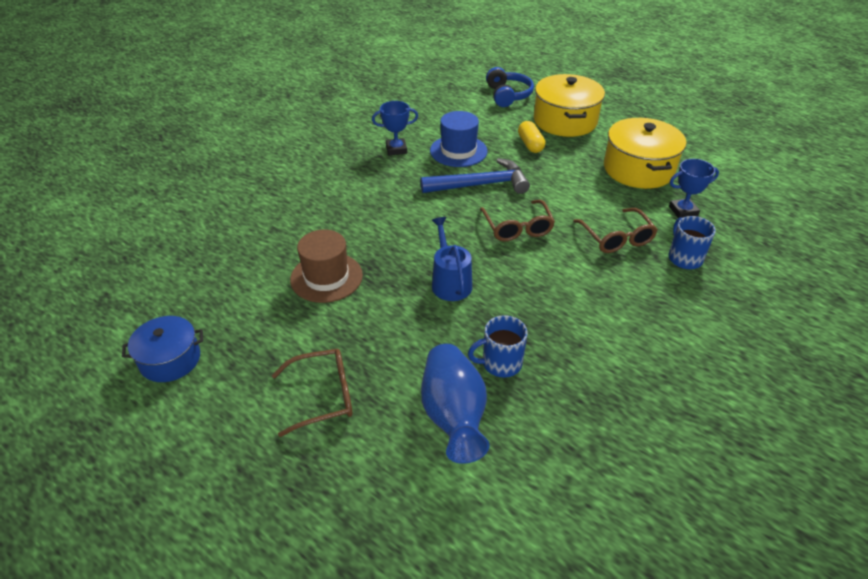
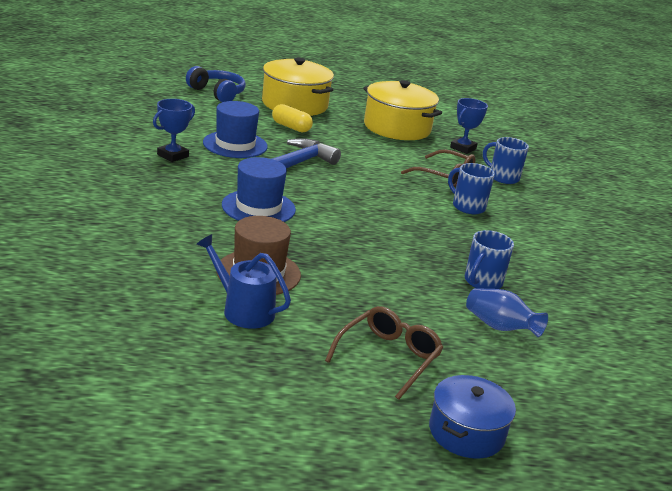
camera: 45 degrees left, 15 degrees down
blue pot [122,316,203,382] -> blue pot moved to [429,375,516,459]
blue vase [421,344,490,464] -> blue vase [466,288,548,337], size x0.64
blue watering can [432,217,472,301] -> blue watering can moved to [196,234,291,329]
brown glasses [480,200,555,242] -> none
none -> blue hat [222,157,296,222]
none -> blue mug [448,163,495,214]

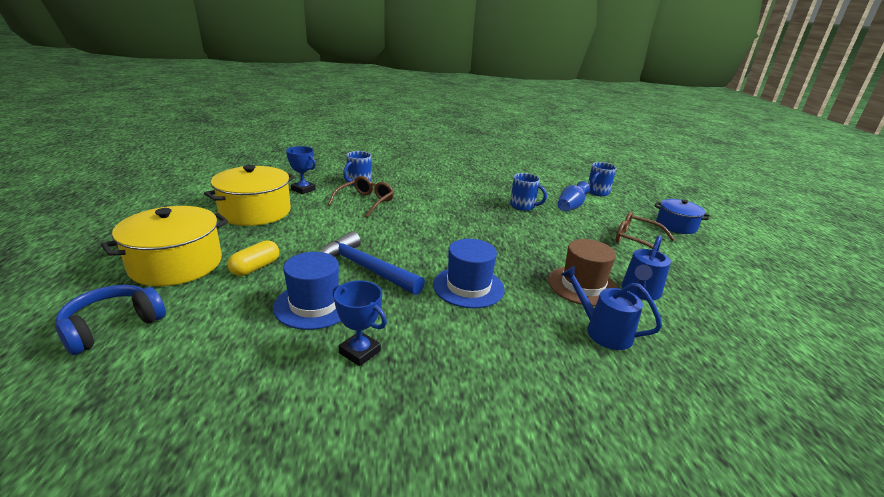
camera: 90 degrees left, 0 degrees up
blue mug [448,163,495,214] -> blue mug moved to [588,162,617,196]
none -> blue watering can [561,266,662,350]

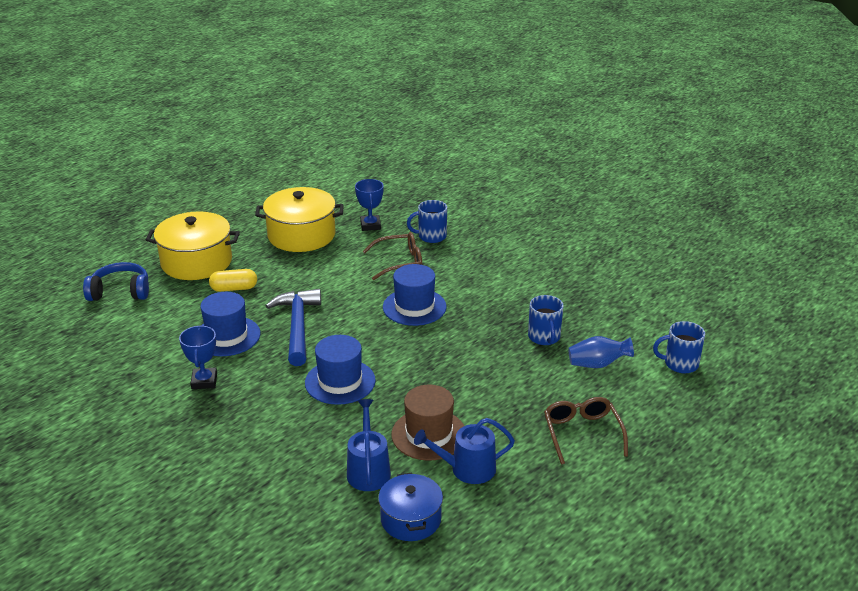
camera: 50 degrees right, 5 degrees up
blue pot [655,199,709,234] -> blue pot moved to [378,473,443,541]
none -> blue hat [383,264,447,326]

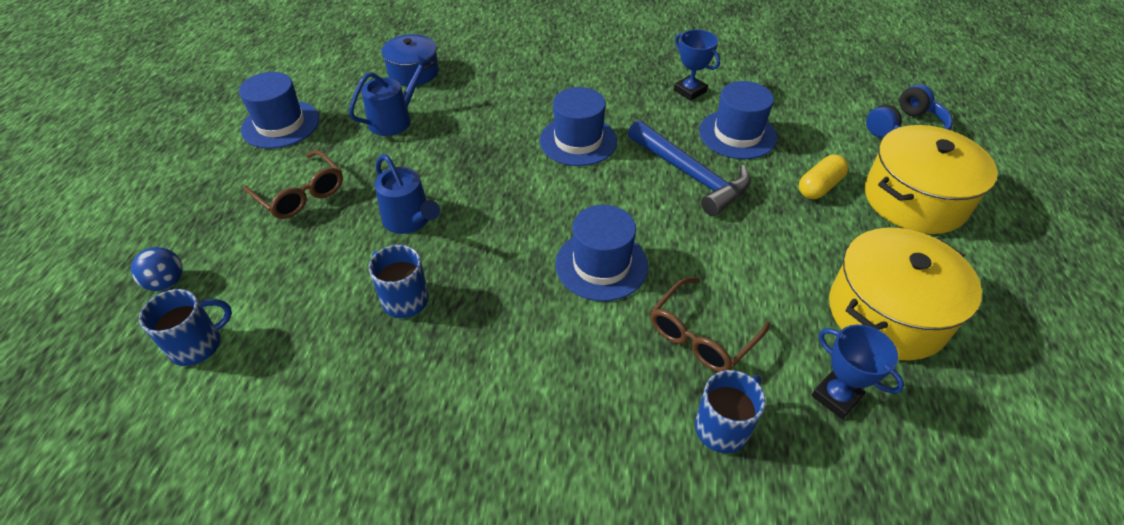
camera: 145 degrees right, 15 degrees up
blue watering can [347,399,391,491] -> blue watering can moved to [375,154,440,234]
brown hat [391,384,464,461] -> none
blue vase [568,336,634,368] -> none
none -> blue ball [131,247,183,291]
none -> blue hat [239,72,319,149]

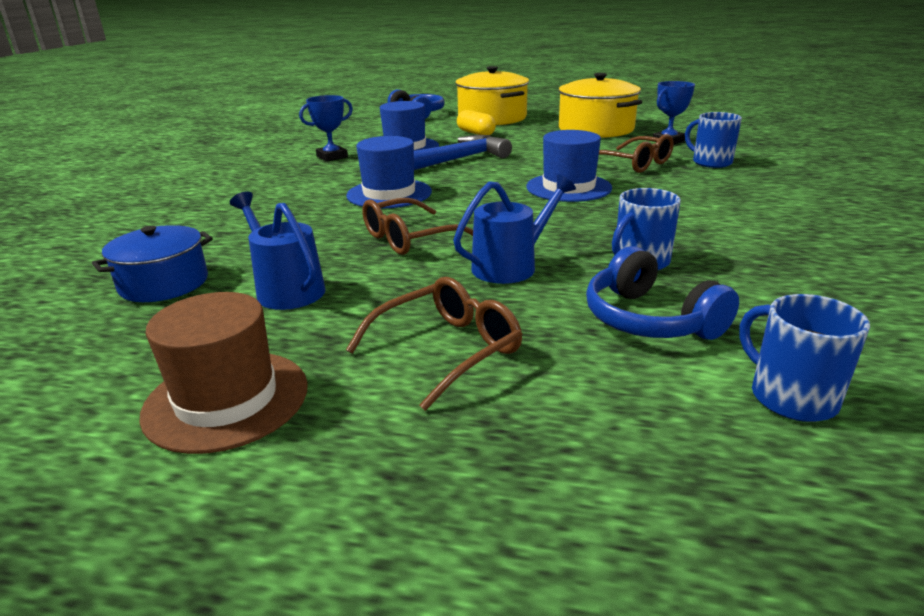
camera: 85 degrees left, 20 degrees down
blue ball [131,247,183,291] -> none
blue hat [239,72,319,149] -> brown hat [139,292,308,454]
none -> brown glasses [362,198,473,255]
none -> blue headphones [586,246,739,340]

